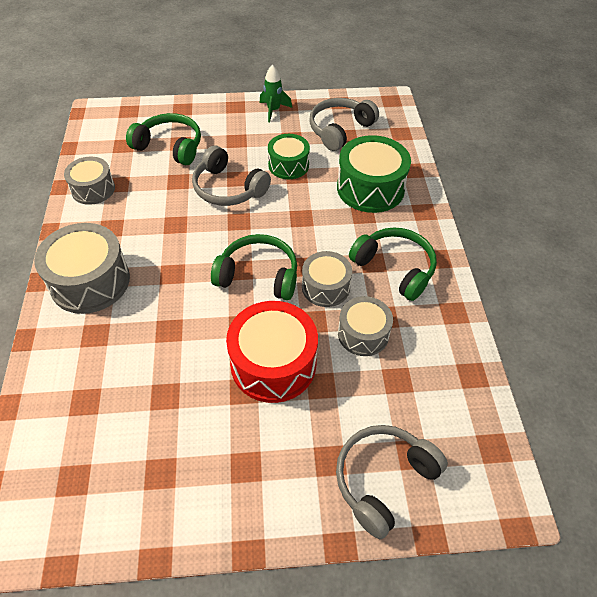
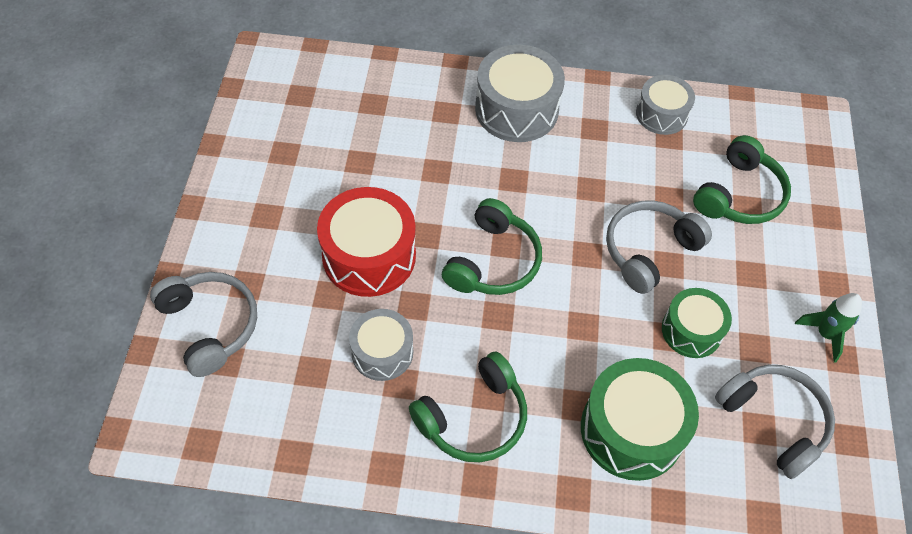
camera: 100 degrees right, 5 degrees up
grey drum [302,251,352,307] -> none

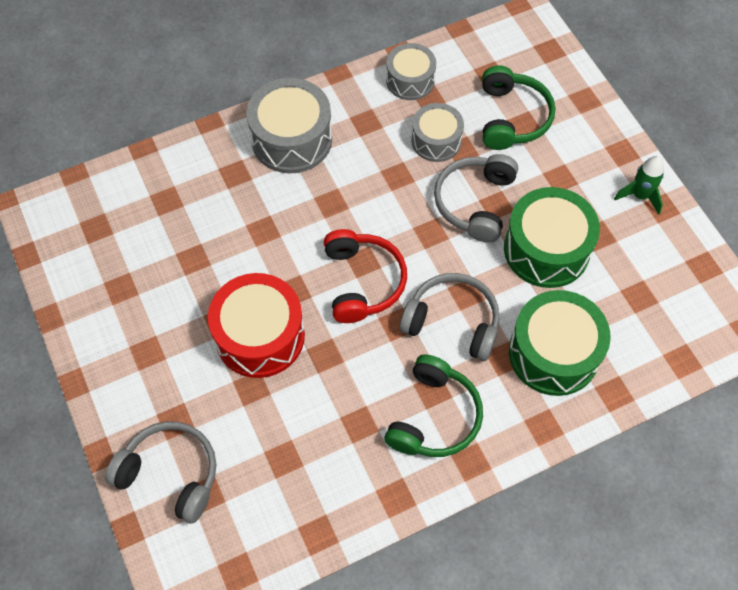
camera: 30 degrees left, 5 degrees up
grey drum [349,309,413,381] -> grey drum moved to [411,103,464,162]
green headphones [442,198,542,295] -> red headphones [324,229,407,323]
green drum [662,288,732,358] -> green drum [504,187,600,288], size x1.61
grey headphones [715,365,835,479] -> grey headphones moved to [399,273,499,361]

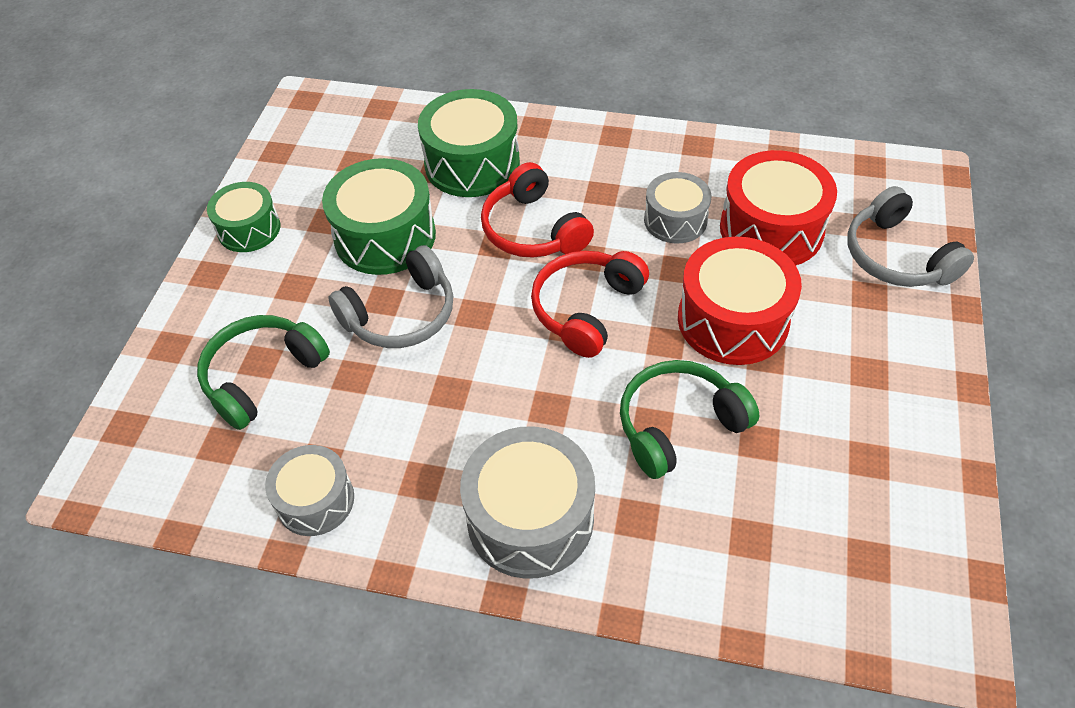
camera: 140 degrees left, 10 degrees down
green headphones [384,354,483,457] -> green headphones moved to [620,360,759,479]
grey headphones [399,273,499,361] -> red headphones [481,162,594,258]
grey drum [411,103,464,162] -> grey drum moved to [644,172,711,244]
green rocket [614,156,664,215] -> green drum [207,182,280,252]
none -> red drum [720,150,837,266]

